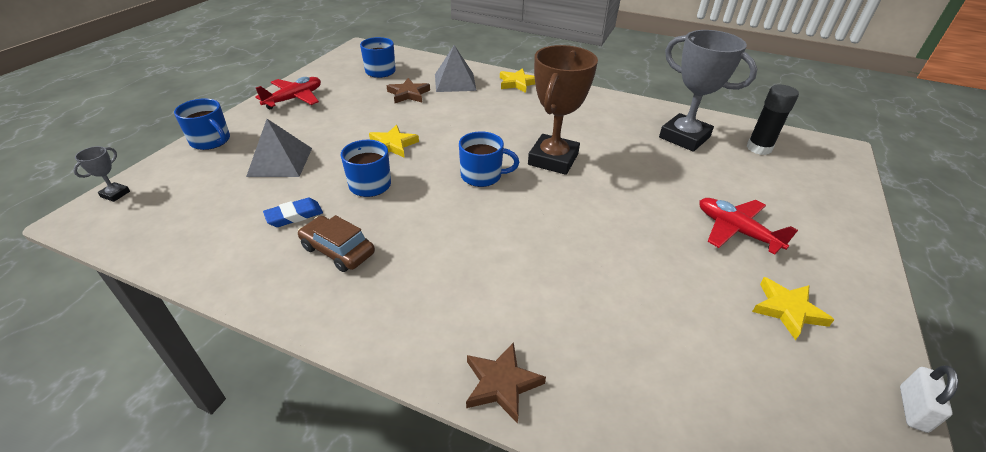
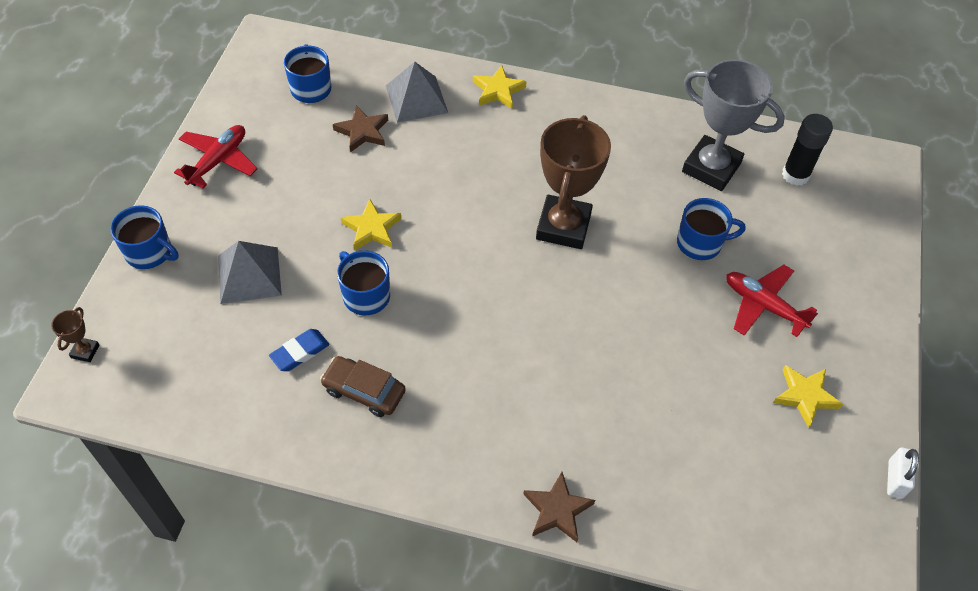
camera: 10 degrees left, 15 degrees up
grey trophy [73,146,130,202] -> brown trophy [51,307,99,362]
blue mug [459,131,519,187] -> blue mug moved to [677,198,746,260]

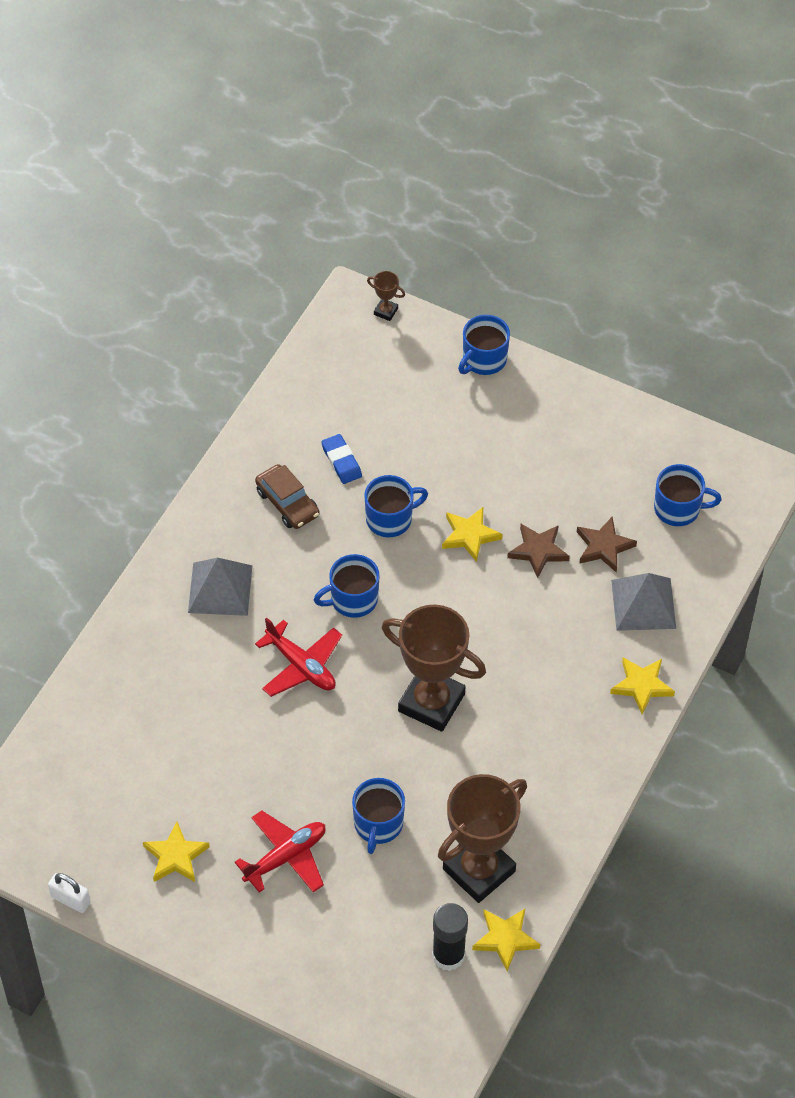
camera: 105 degrees right, 0 degrees up
red plane [174,125,258,188] -> red plane moved to [255,617,342,697]
grey pyramid [218,241,282,304] -> grey pyramid moved to [188,558,252,616]
brown car [320,356,406,417] -> brown car turned 105 degrees clockwise [255,464,319,529]
brown star [523,472,595,542] -> brown star moved to [507,524,570,578]
grey trophy [682,59,785,191] -> brown trophy [438,774,527,903]
none -> blue mug [314,554,380,618]
none -> yellow star [472,909,540,972]

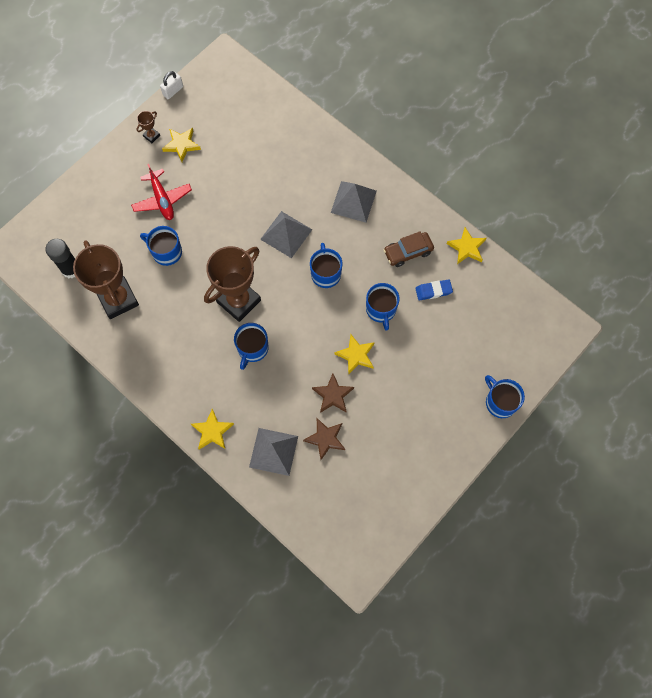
camera: 105 degrees right, 15 degrees up
red plane [255,617,342,697] -> grey pyramid [260,211,312,258]
brown trophy [367,271,405,321] -> brown trophy moved to [136,111,160,143]
yellow star [472,909,540,972] -> yellow star moved to [447,227,487,264]
blue mug [654,464,722,526] -> blue mug moved to [234,323,268,370]

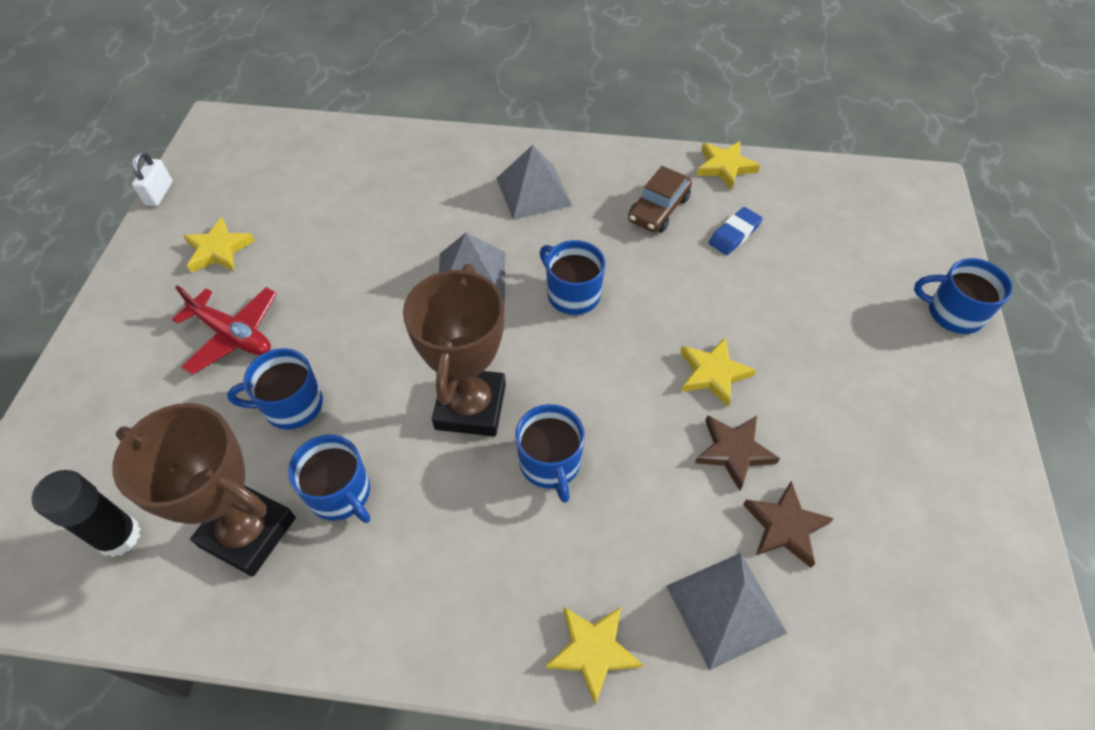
camera: 35 degrees left, 15 degrees down
brown trophy [136,111,160,143] -> none
blue mug [366,283,400,331] -> blue mug moved to [288,435,371,523]

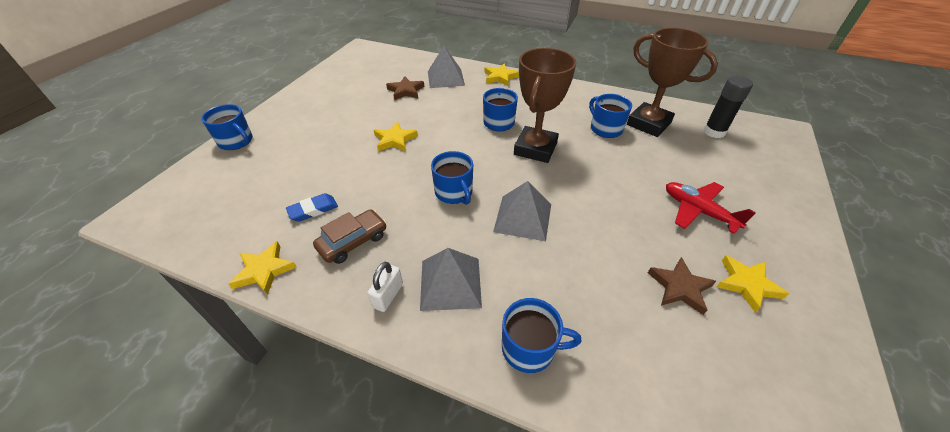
camera: 165 degrees left, 10 degrees down
white padlock [132,151,173,206] -> white padlock moved to [367,262,403,312]
blue mug [227,348,323,430] -> blue mug moved to [502,298,582,373]
brown star [695,415,780,491] -> brown star moved to [648,257,716,315]

